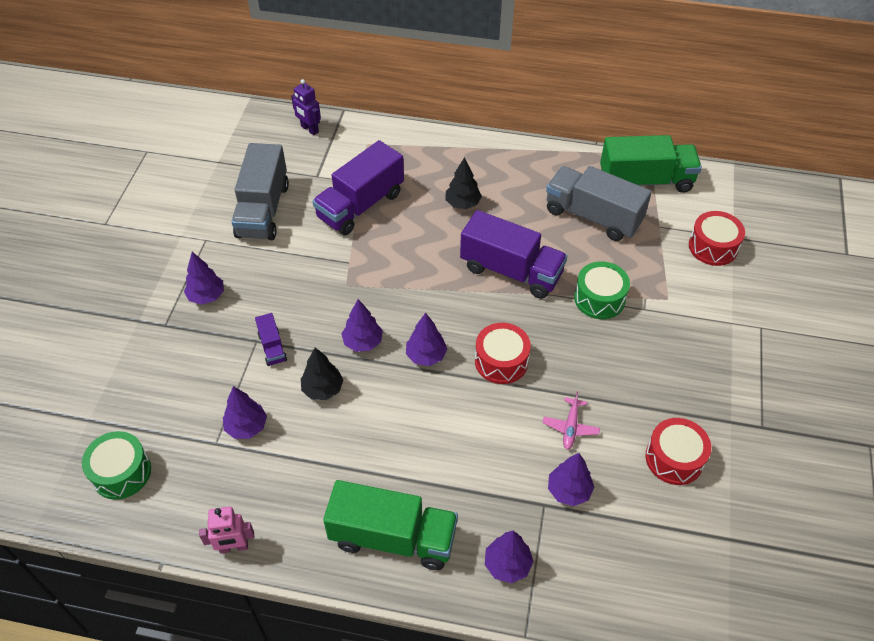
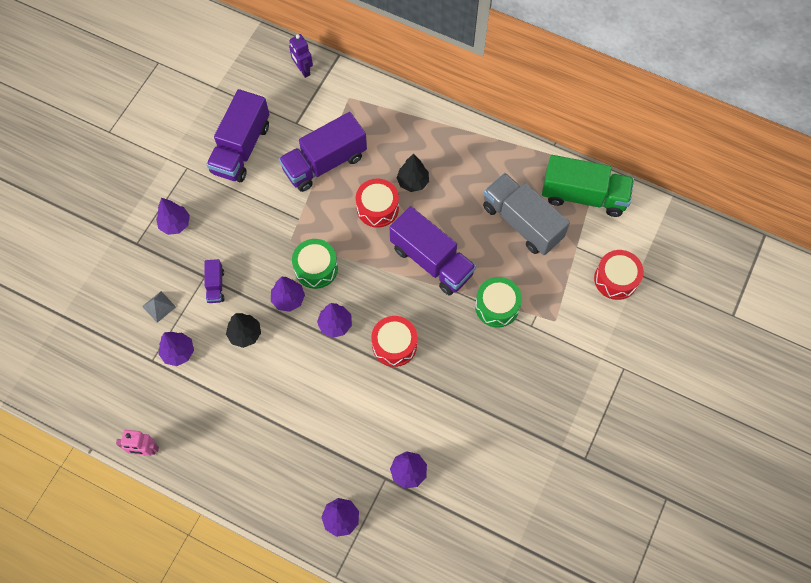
camera: 15 degrees right, 15 degrees up
green drum [82,431,151,500] -> green drum moved to [292,239,338,289]
grey truck [231,143,289,240] -> purple truck [206,89,269,182]
green truck [323,480,458,570] -> none
pink plane [543,391,600,450] -> none
red drum [645,418,711,485] -> red drum moved to [356,178,399,228]
none -> grey pyramid [142,291,176,323]

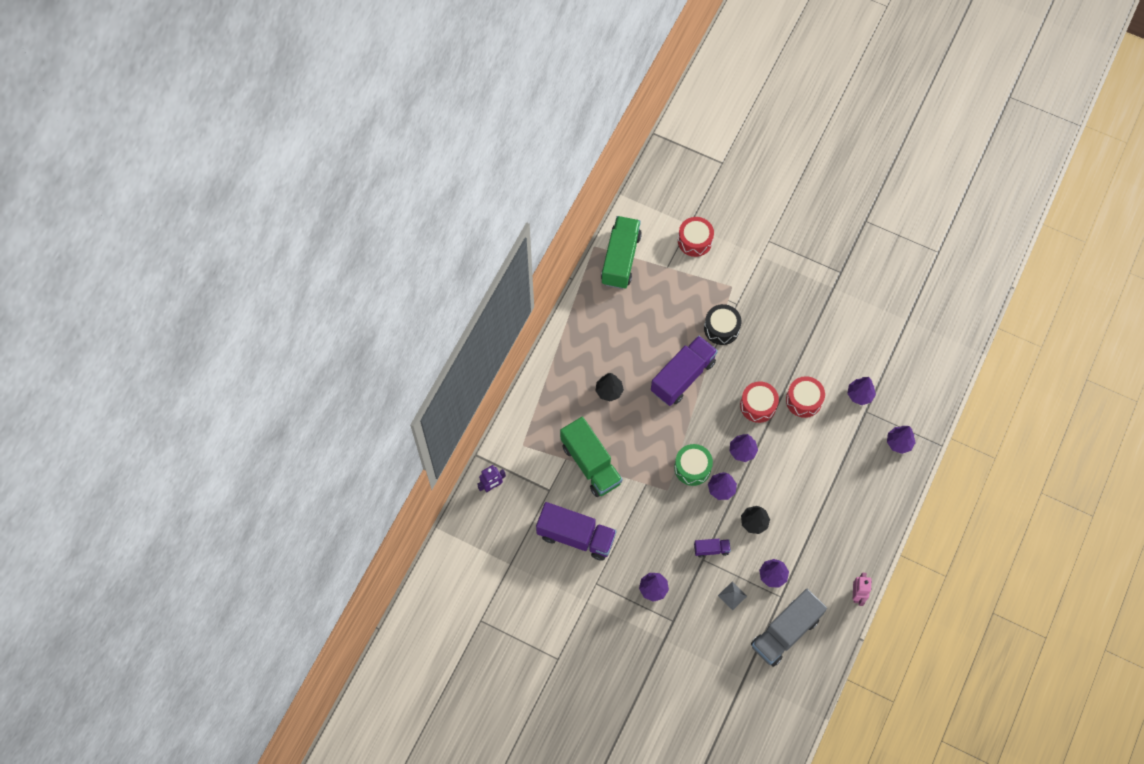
camera: 90 degrees left, 0 degrees up
purple truck [279,112,367,192] -> green truck [560,417,622,497]
red drum [356,178,399,228] -> red drum moved to [786,376,825,418]
green drum [475,277,522,328] -> black drum [704,304,741,345]
grey truck [483,173,570,255] -> grey truck moved to [751,589,827,667]

